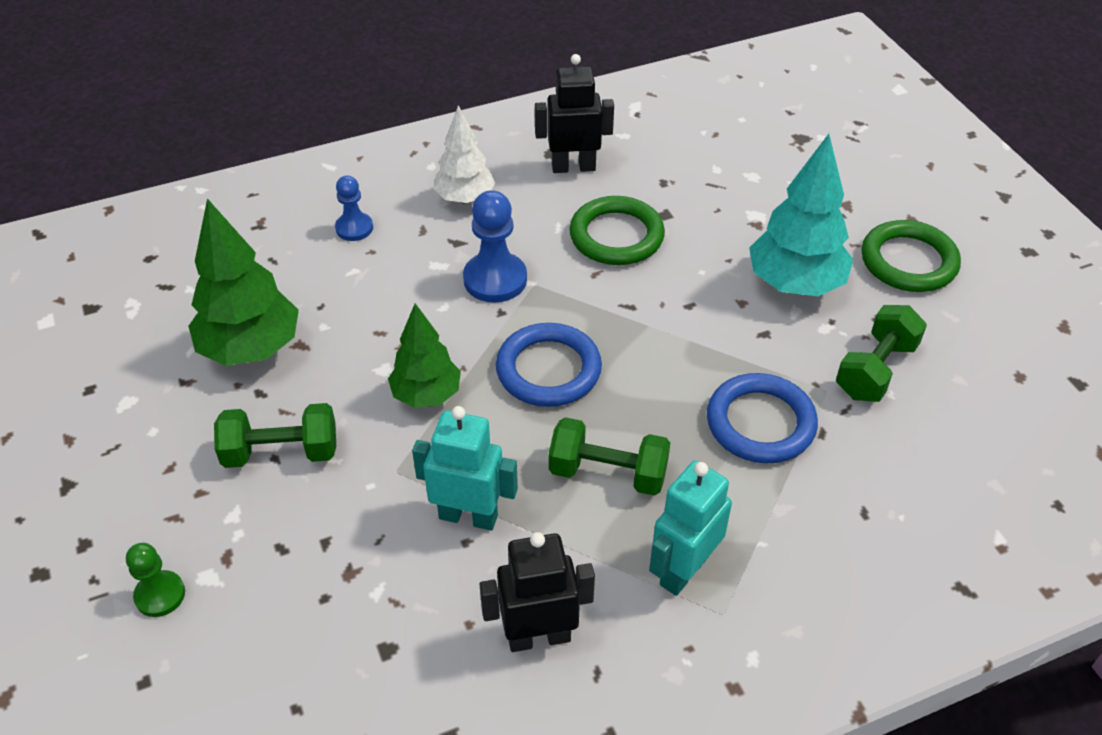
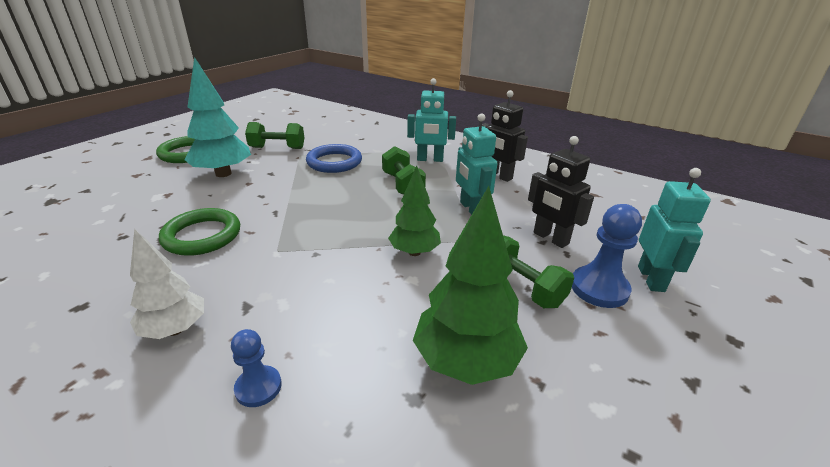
camera: 125 degrees left, 15 degrees down
green pawn [126,543,185,617] -> turquoise robot [638,168,711,292]
blue pawn [463,190,527,303] -> blue pawn moved to [572,204,642,308]
blue ring [496,323,602,407] -> none
black robot [535,54,614,173] -> black robot moved to [528,136,594,248]

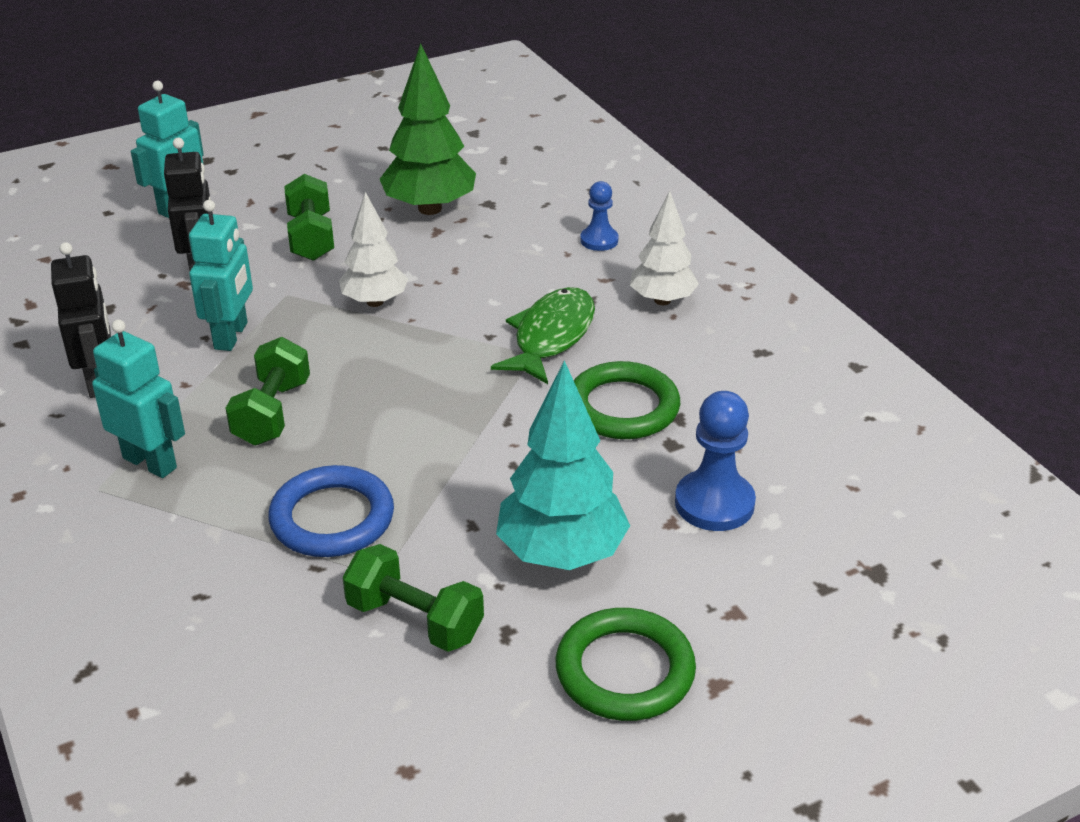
camera: 150 degrees left, 5 degrees up
green tree [388,165,441,256] -> white tree [339,192,408,307]
blue pawn [572,204,642,308] -> blue pawn moved to [675,391,756,531]
none -> green fish [491,287,595,384]

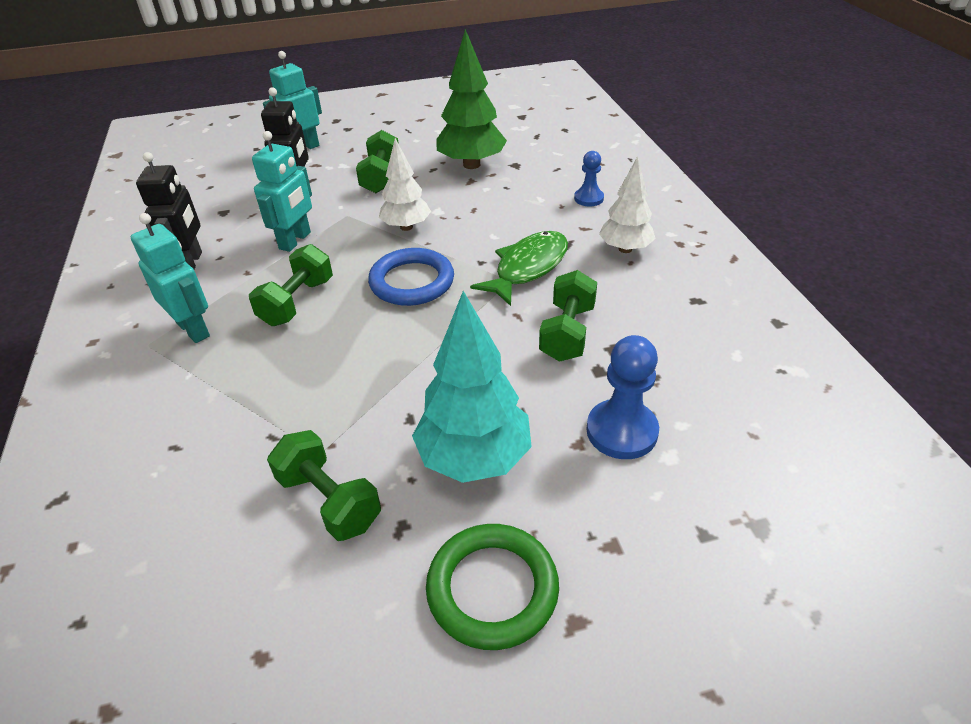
camera: 15 degrees right, 5 degrees up
blue ring [268,465,394,557] -> blue ring moved to [368,248,454,306]
green ring [574,361,680,439] -> green dumbbell [539,270,597,362]

